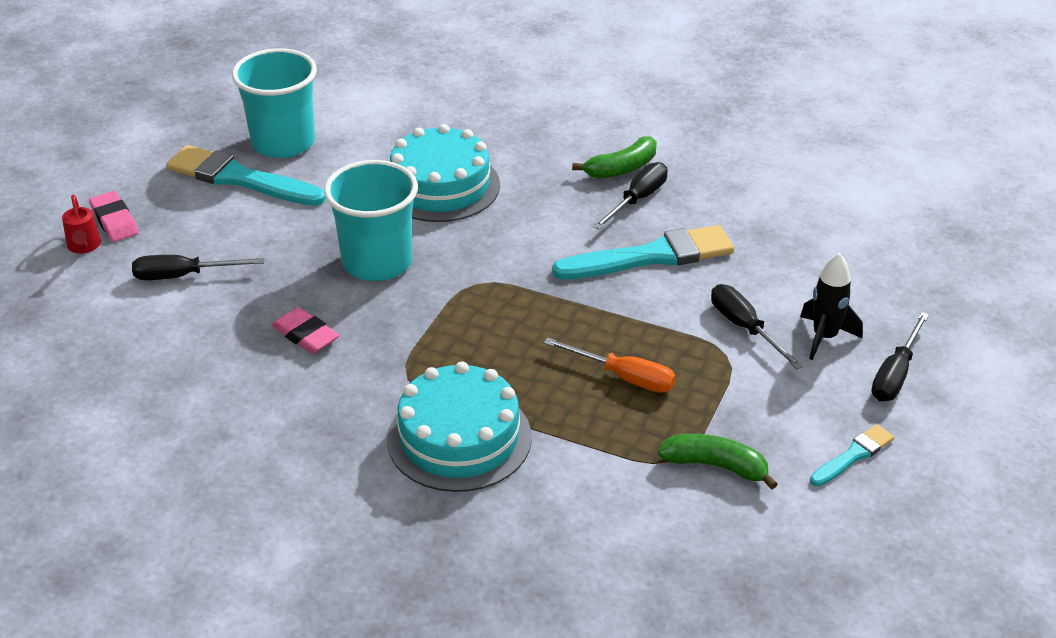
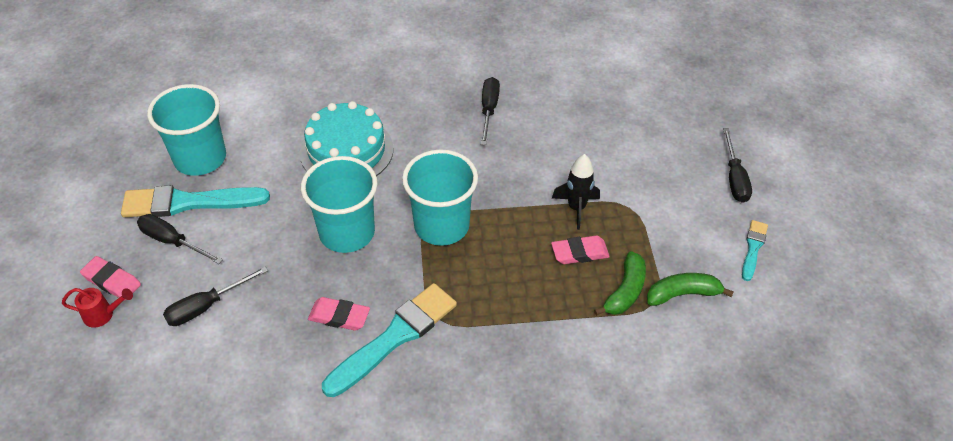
camera: 30 degrees left, 10 degrees up
red watering can [62,195,101,254] -> red watering can turned 45 degrees counterclockwise [62,288,133,328]
turquoise cake [387,362,532,492] -> none
orange screwdriver [544,337,676,393] -> pink eraser [551,235,610,264]
turquoise brush [552,225,734,280] -> turquoise brush moved to [322,283,457,397]
green banana [572,136,657,179] -> green banana moved to [594,251,646,316]
black screwdriver [711,284,803,369] -> black screwdriver moved to [137,214,223,264]
black rocket [800,253,863,360] -> black rocket moved to [552,154,600,230]
none -> turquoise cup [402,149,478,246]

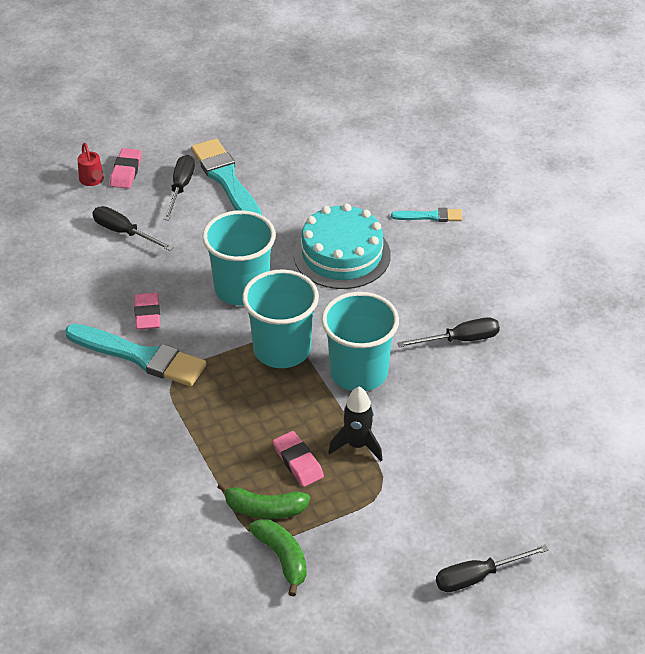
camera: 70 degrees right, 5 degrees down
turquoise cup [147,84,226,176] -> turquoise cup moved to [322,292,399,391]
turquoise brush [742,220,768,281] -> turquoise brush moved to [391,208,462,222]

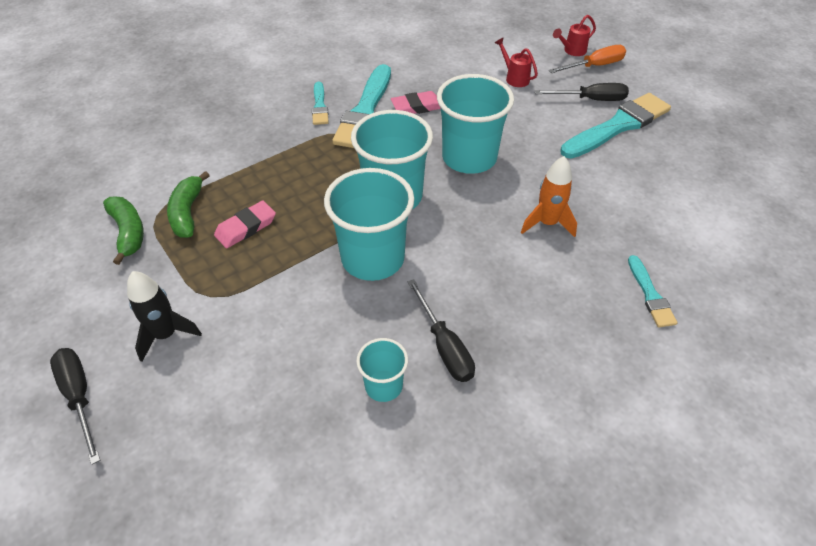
camera: 80 degrees right, 5 degrees up
black screwdriver [93,206,173,251] -> red watering can [495,38,538,87]
pink eraser [110,148,142,189] -> orange screwdriver [548,45,626,73]
green banana [249,519,307,596] -> green banana turned 75 degrees counterclockwise [103,197,144,265]
turquoise cake [294,204,391,289] -> orange rocket [521,156,577,237]
black rocket [328,387,383,461] -> black rocket moved to [127,271,202,362]
none -> turquoise brush [312,82,329,125]
none -> turquoise cup [356,338,408,402]

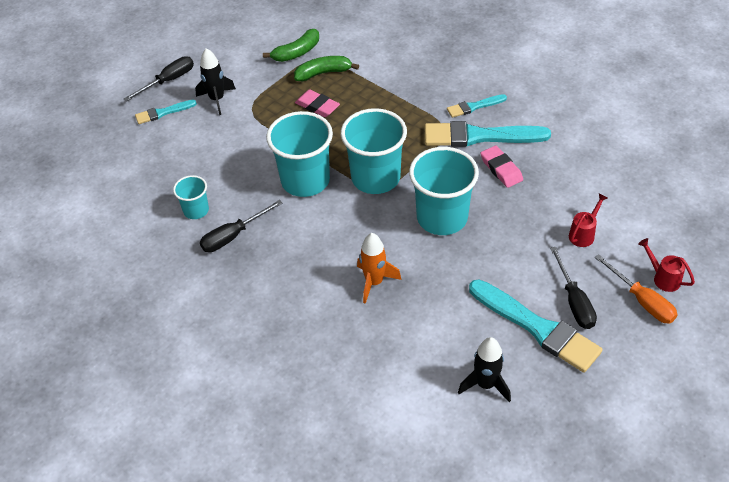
camera: 80 degrees right, 0 degrees up
turquoise brush [628,255,677,327] -> turquoise brush moved to [135,100,197,124]
none -> black rocket [458,337,511,402]

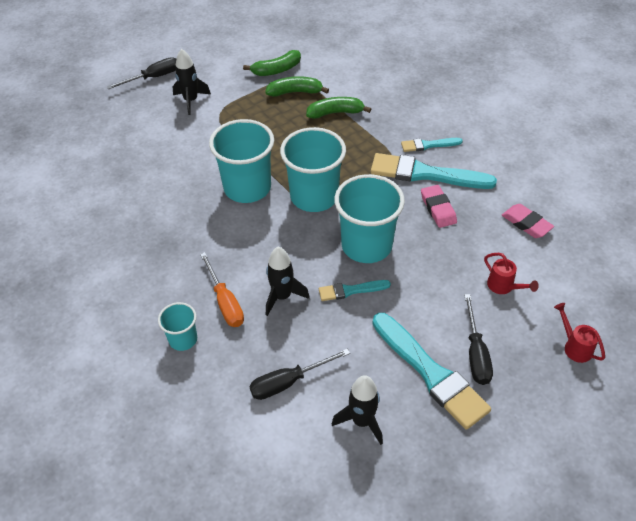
camera: 10 degrees right, 0 degrees up
turquoise brush [135,100,197,124] -> turquoise brush moved to [319,280,391,301]
turquoise cup [173,175,209,219] -> turquoise cup moved to [158,302,197,351]
black screwdriver [200,200,283,252] -> black screwdriver moved to [249,349,350,400]
pink eraser [295,90,340,117] -> pink eraser moved to [502,204,554,238]
orange rocket [357,233,402,304] -> black rocket [266,247,310,316]
red watering can [569,193,608,247] -> red watering can turned 90 degrees clockwise [484,253,539,294]
orange screwdriver [595,254,678,324] -> orange screwdriver moved to [200,252,244,327]
none -> green banana [306,97,371,119]

